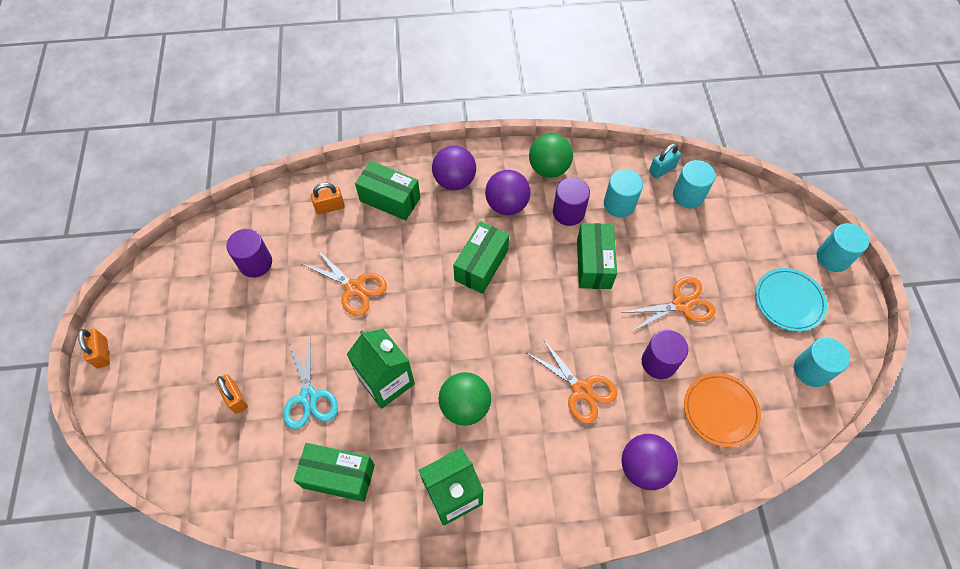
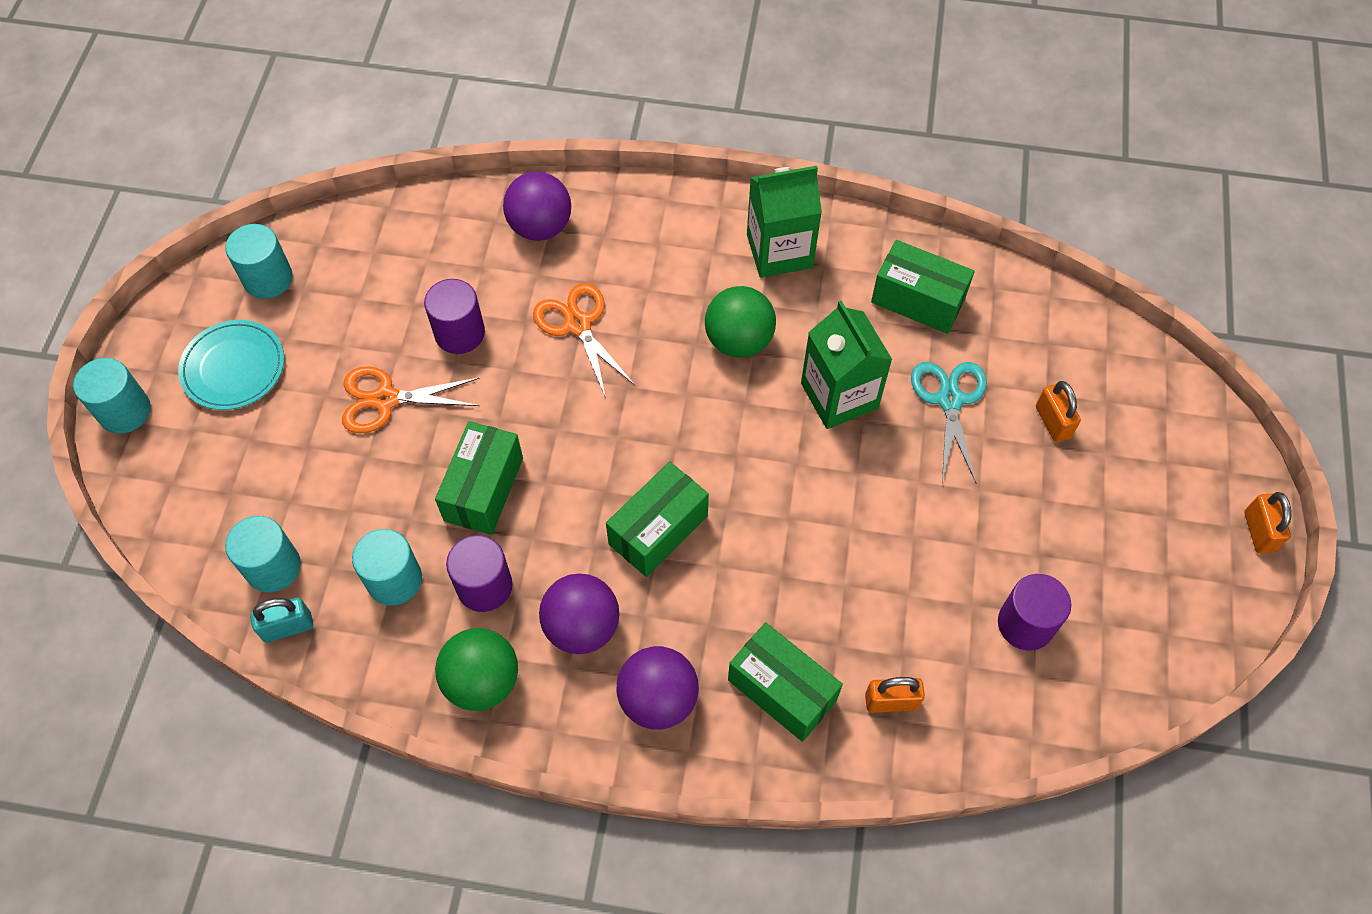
camera: 165 degrees left, 0 degrees up
orange scissors [301,248,387,316] -> none
orange plate [684,373,761,447] -> none

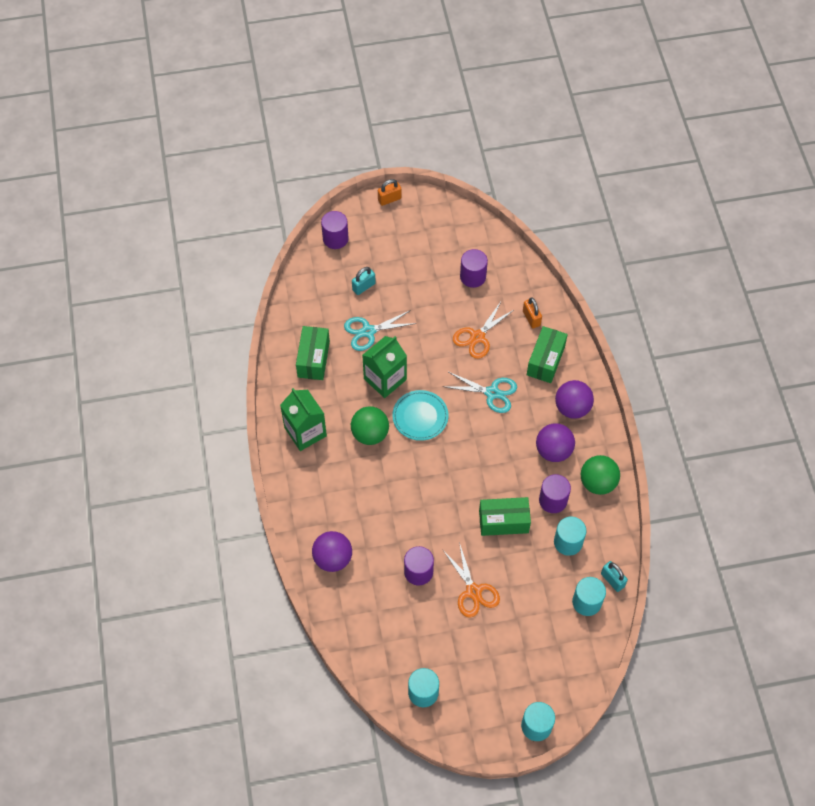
camera: 110 degrees left, 0 degrees up
turquoise plate [178,320,284,410] -> turquoise plate moved to [392,390,448,441]
orange scissors [533,283,635,398] -> orange scissors moved to [453,300,515,359]
green box [606,462,709,577] -> none
orange padlock [1036,381,1081,442] -> turquoise padlock [352,267,376,295]
none -> purple cylinder [321,211,349,249]
none -> turquoise scissors [446,372,517,413]

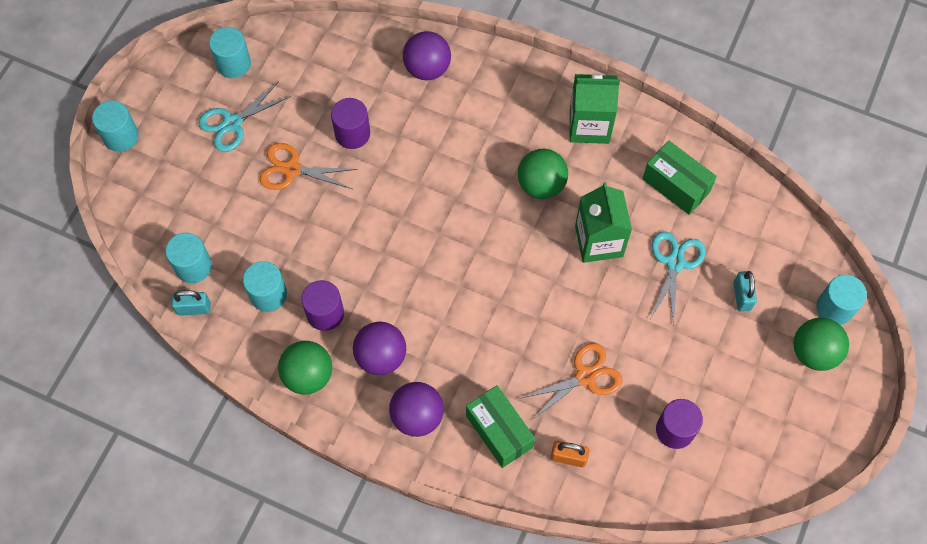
camera: 125 degrees right, 5 degrees up
purple cylinder [321,211,349,249] -> turquoise cylinder [816,275,867,325]
orange padlock [378,179,401,206] -> none
turquoise plate [392,390,448,441] -> none
turquoise scissors [446,372,517,413] -> turquoise scissors moved to [198,81,291,152]
orange scissors [453,300,515,359] -> orange scissors turned 75 degrees clockwise [521,343,623,420]
green box [479,497,531,536] -> none
none -> green ball [793,317,849,371]

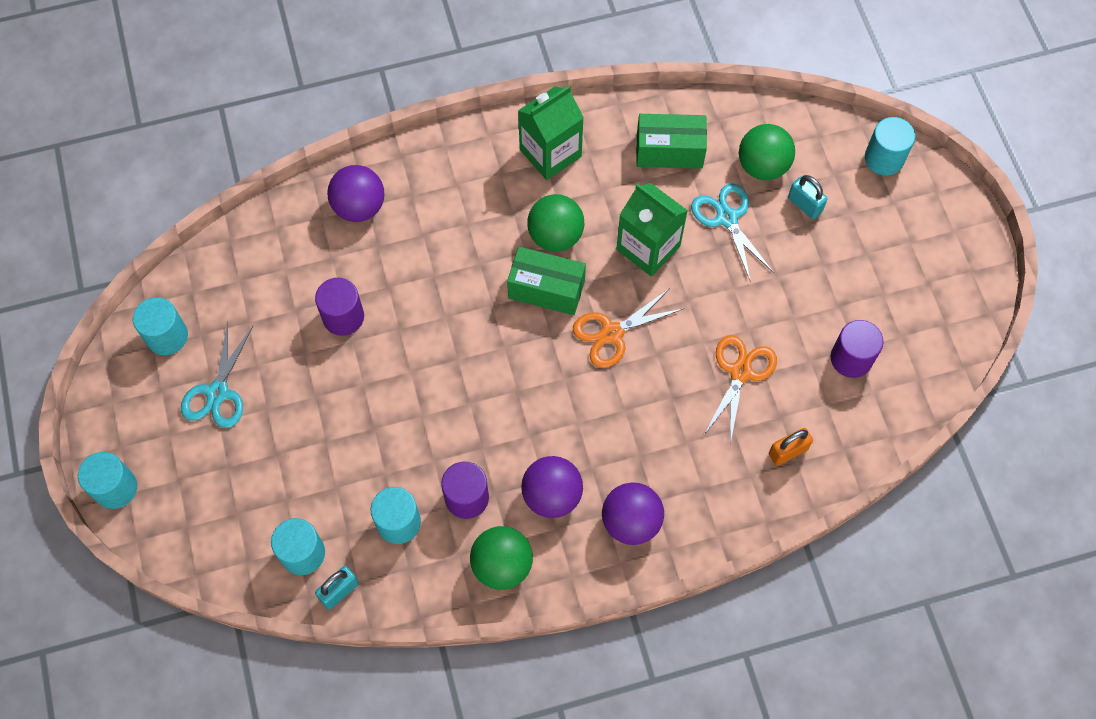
camera: 40 degrees left, 0 degrees up
orange scissors [260,143,358,190] -> orange scissors moved to [573,288,683,368]
green box [466,385,535,468] -> green box moved to [507,247,586,315]
green ball [793,317,849,371] -> green ball moved to [739,124,795,180]

